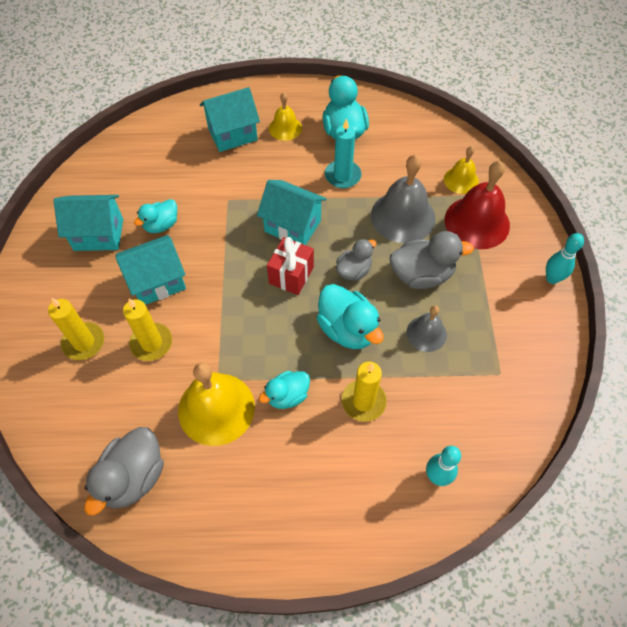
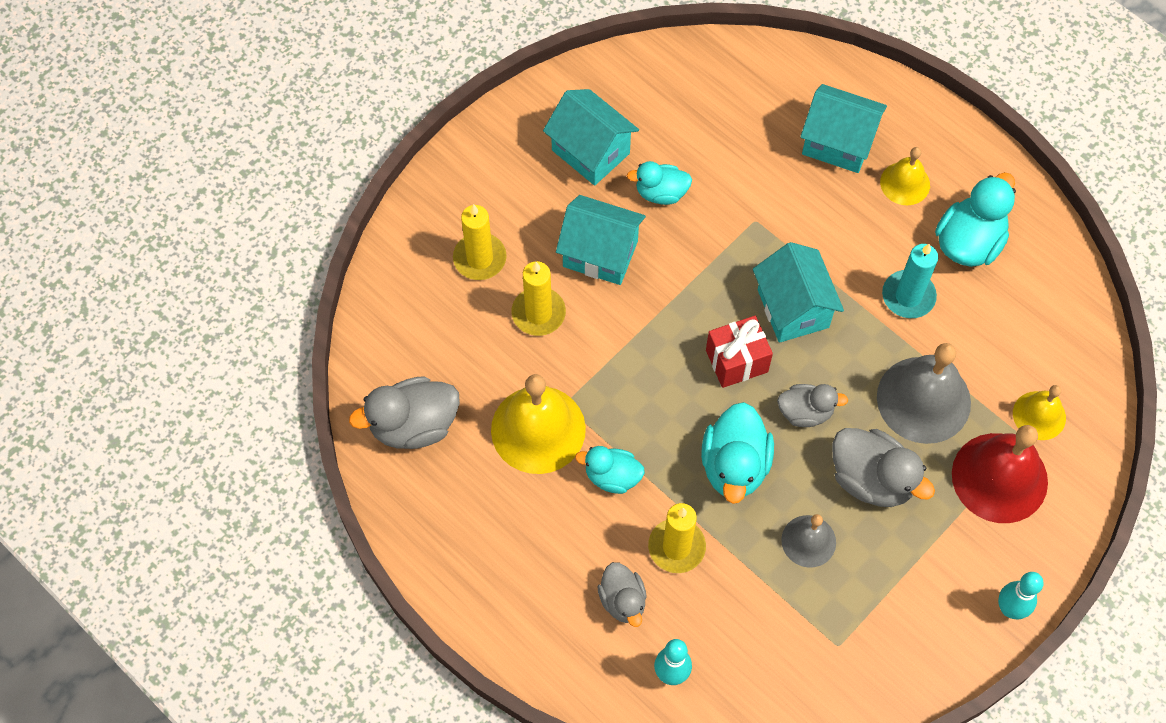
camera: 45 degrees right, 5 degrees up
none -> grey duck [598,562,647,627]

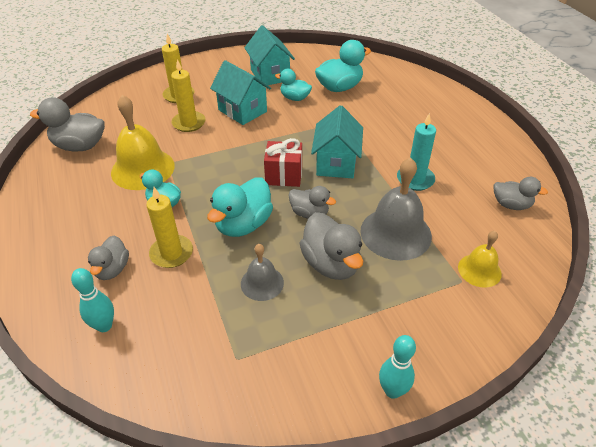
camera: 25 degrees right, 20 degrees down
turquoise house [800,84,887,173] -> none
yellow bell [880,147,930,205] -> none
turquoise duck [935,172,1016,267] -> turquoise duck moved to [315,40,371,92]
red bell [952,425,1048,523] -> none
none -> grey duck [494,177,548,210]

